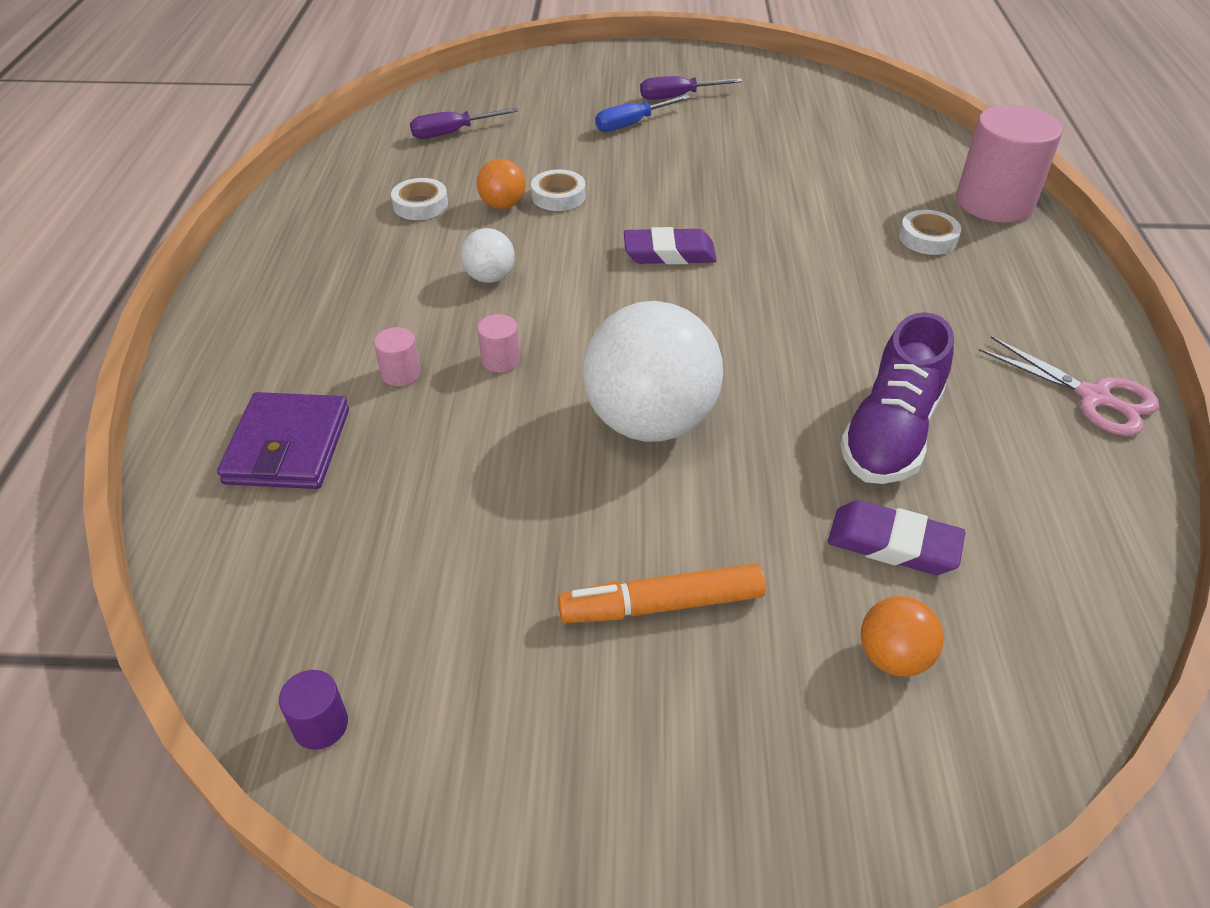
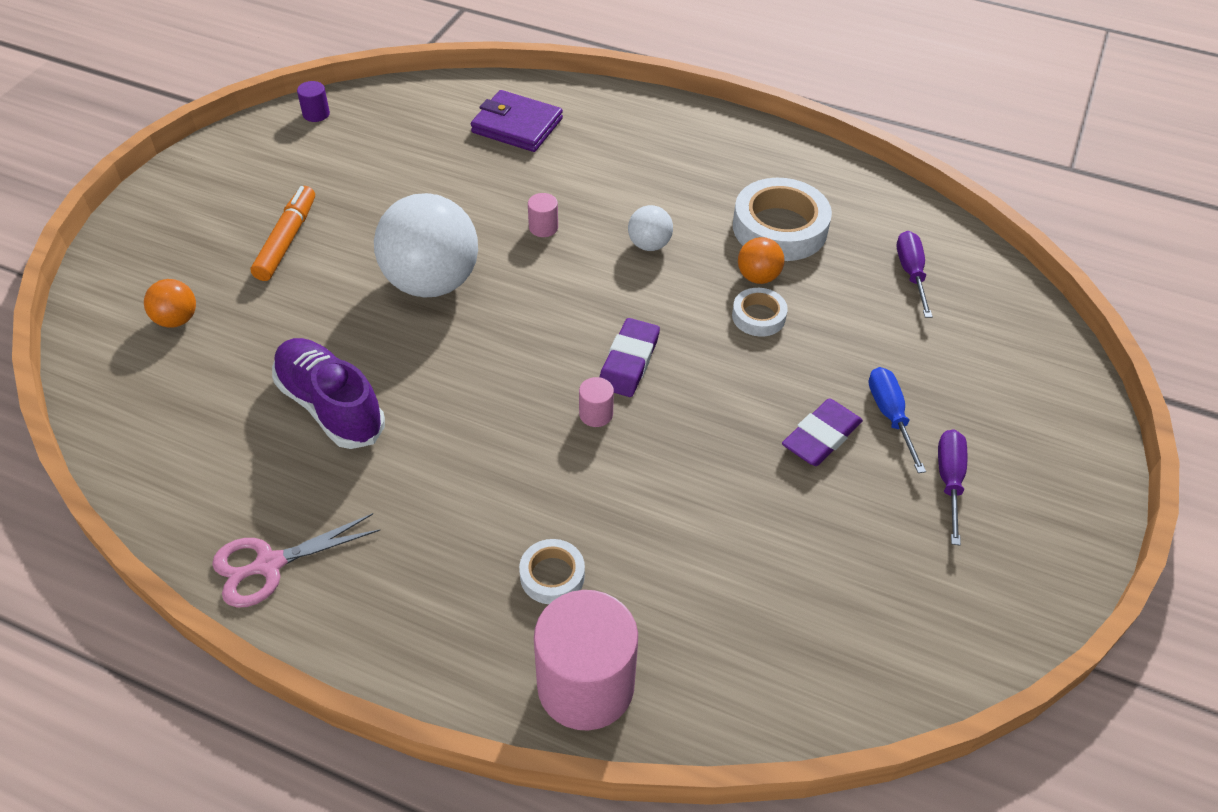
camera: 110 degrees right, 5 degrees up
pink cylinder [374,327,421,386] -> pink cylinder moved to [579,377,614,427]
white tape [391,178,448,220] -> white tape [733,178,832,261], size x1.90
purple eraser [828,500,966,575] -> purple eraser moved to [782,398,863,466]

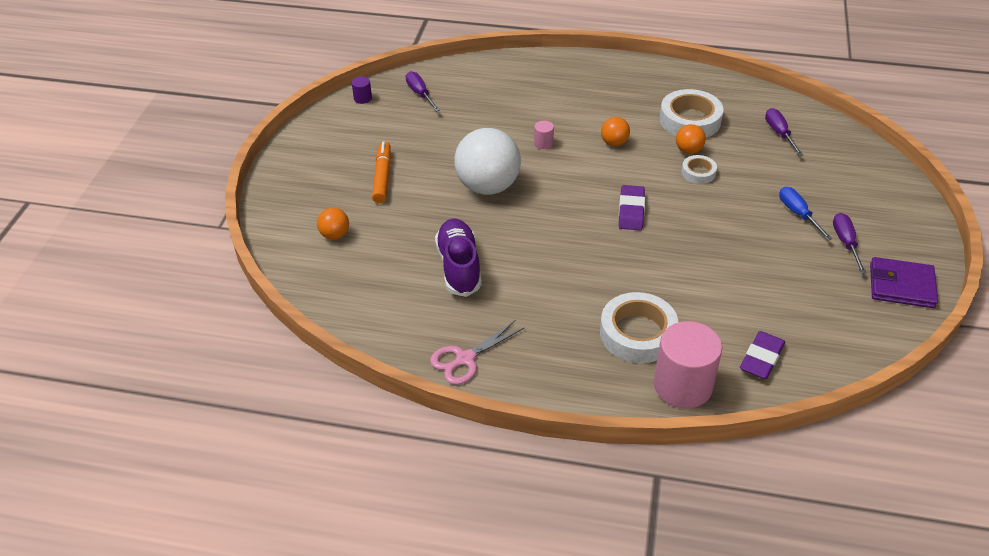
camera: 10 degrees left, 5 degrees down
purple shoe [272,338,385,449] -> purple shoe turned 45 degrees clockwise [435,218,482,297]
purple wallet [471,90,563,152] -> purple wallet moved to [870,257,938,308]
white tape [519,539,585,604] -> white tape [600,292,678,363], size x1.90
pink cylinder [579,377,614,427] -> none
white ball [628,205,673,251] -> orange ball [601,117,630,146]
purple eraser [782,398,863,466] -> purple eraser moved to [740,331,785,379]
none -> purple screwdriver [406,71,440,112]

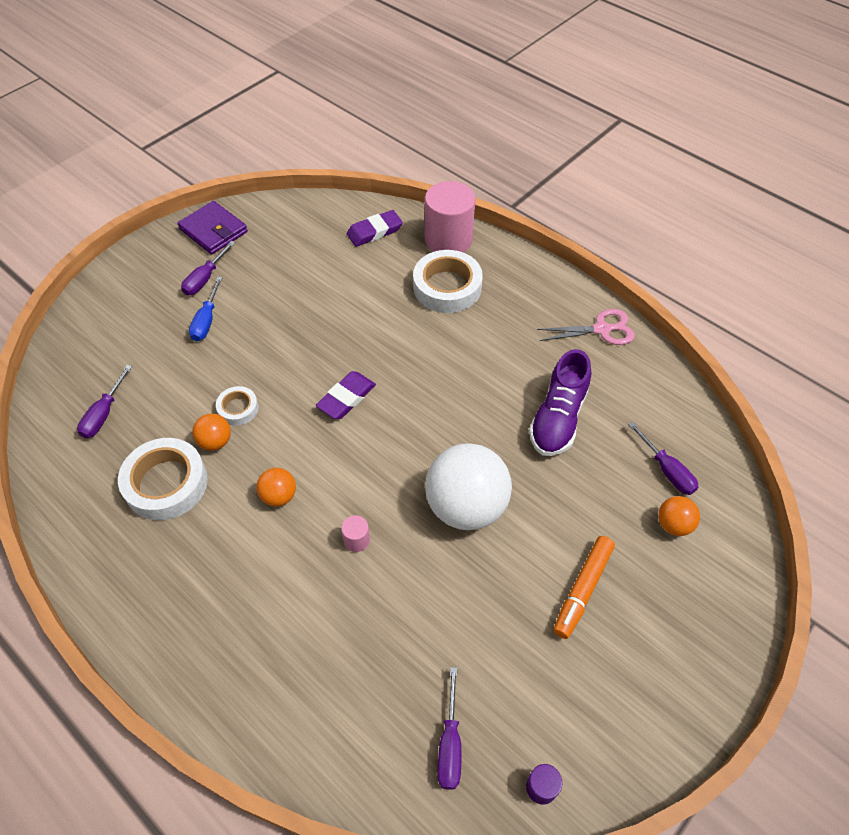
camera: 150 degrees left, 10 degrees up
none -> purple screwdriver [628,422,698,495]

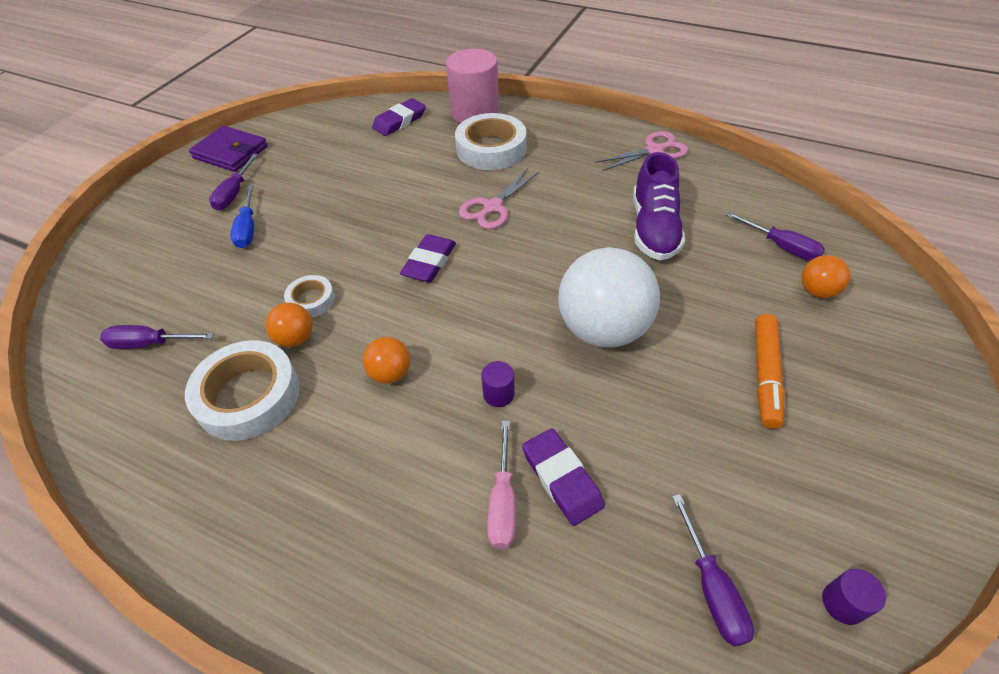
camera: 15 degrees left, 5 degrees down
purple screwdriver [77,365,132,438] -> purple screwdriver turned 90 degrees clockwise [100,325,214,349]
pink cylinder [341,515,370,552] -> purple cylinder [481,361,514,407]
none -> pink scissors [459,168,539,229]
none -> pink screwdriver [487,421,516,549]
none -> purple eraser [522,428,605,526]

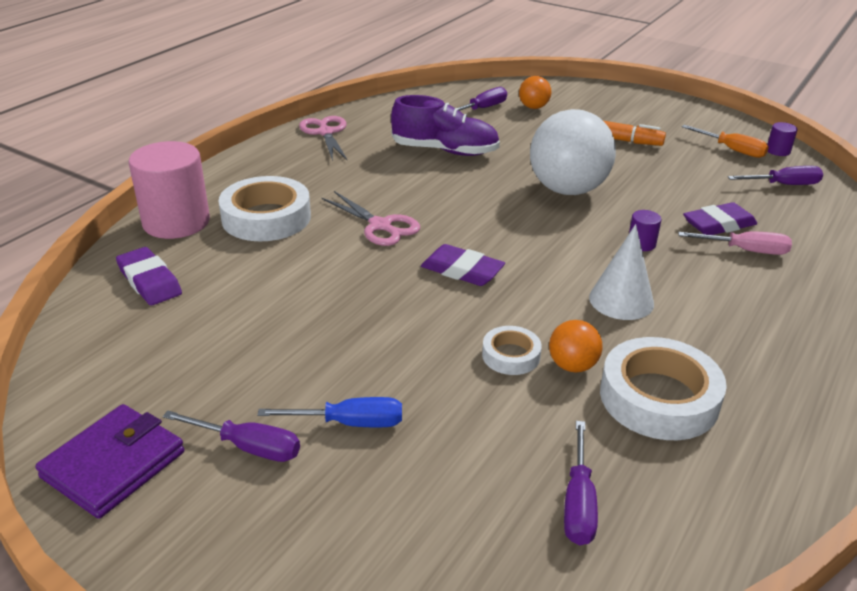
camera: 85 degrees left, 15 degrees down
orange ball [363,337,410,384] -> white cone [589,224,654,320]
none -> orange screwdriver [682,125,769,158]

